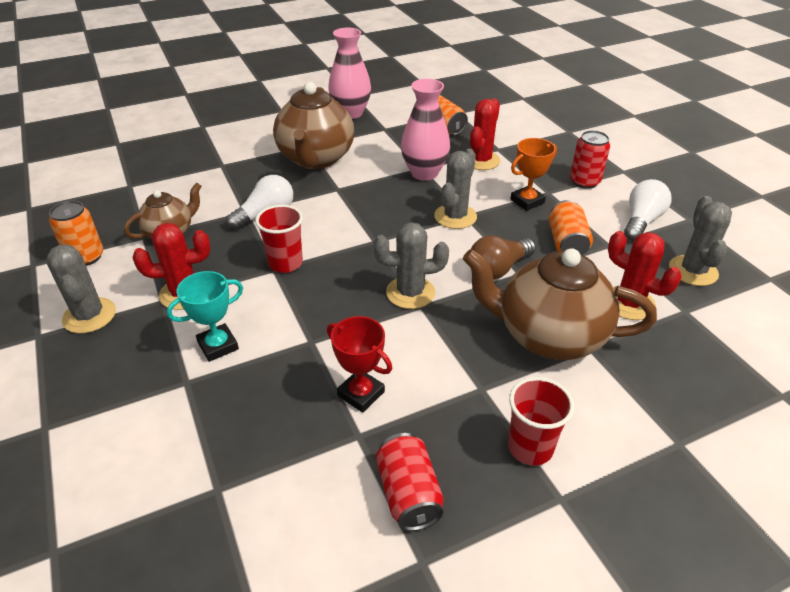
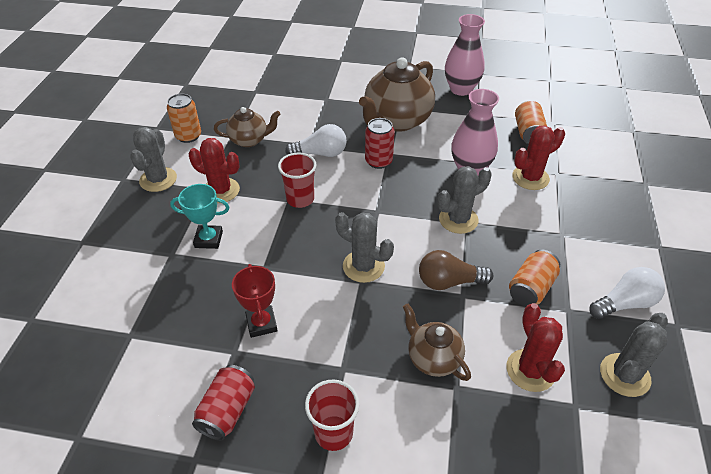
camera: 35 degrees right, 5 degrees up
brown teapot [463,248,657,360] -> brown teapot [403,304,471,381], size x0.55
orange trophy [511,138,557,211] -> none
red can [570,130,610,189] -> red can moved to [365,118,395,169]

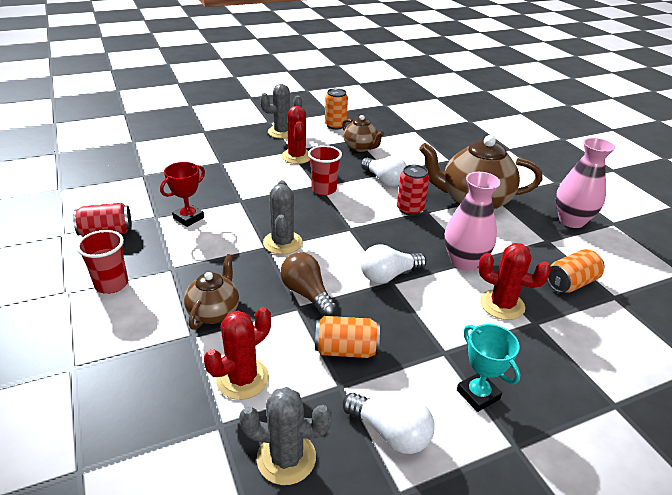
camera: 55 degrees right, 10 degrees down
turquoise trophy [170,184,230,249] -> turquoise trophy moved to [457,324,521,412]
grey cactus [437,166,492,234] -> white light bulb [361,244,426,283]

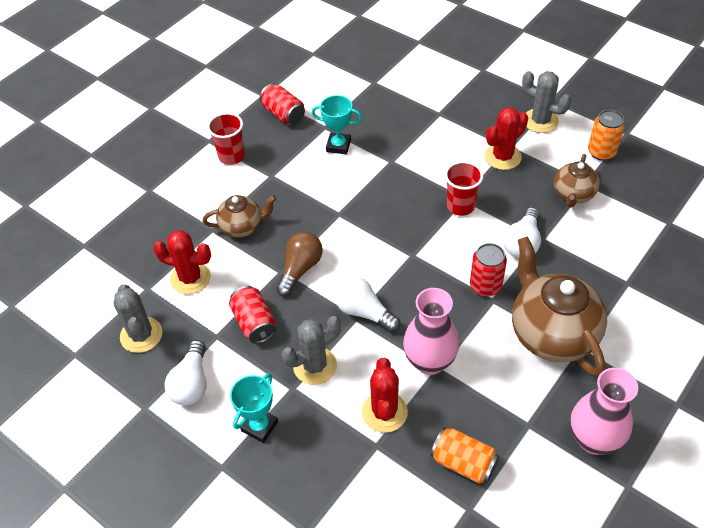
camera: 65 degrees right, 15 degrees up
red trophy [160,162,205,227] -> turquoise trophy [312,95,362,154]
grey cactus [263,180,303,255] -> grey cactus moved to [282,316,341,385]
orange can [315,316,380,358] -> red can [229,286,276,344]

